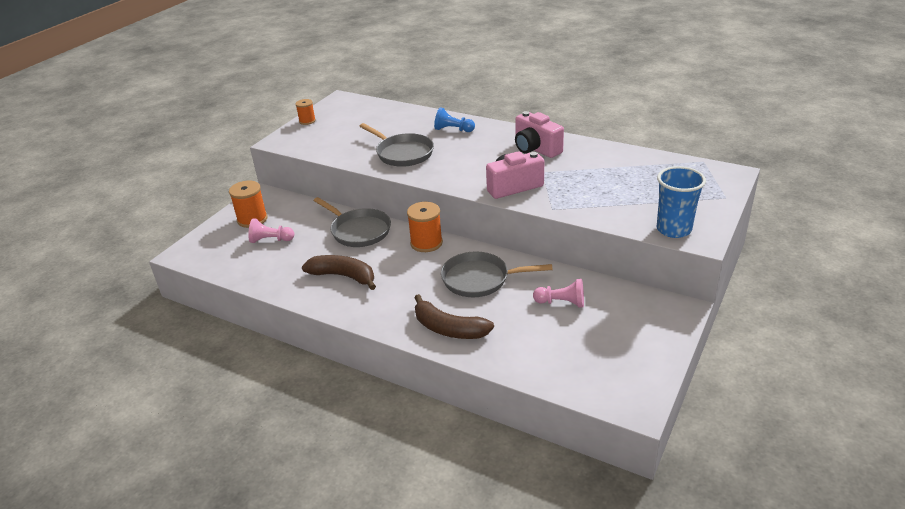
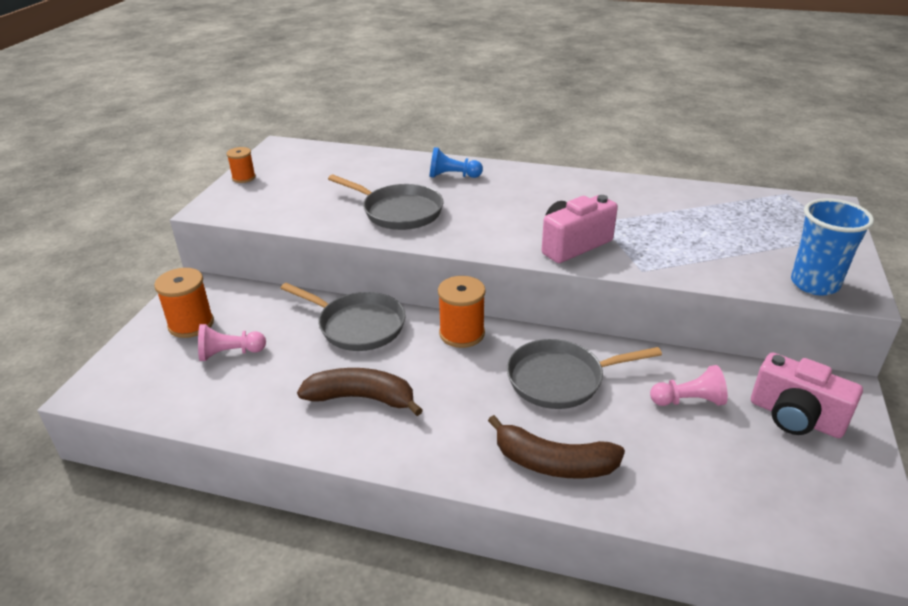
camera: 15 degrees left, 0 degrees up
pink camera [515,111,564,158] -> pink camera moved to [751,353,863,438]

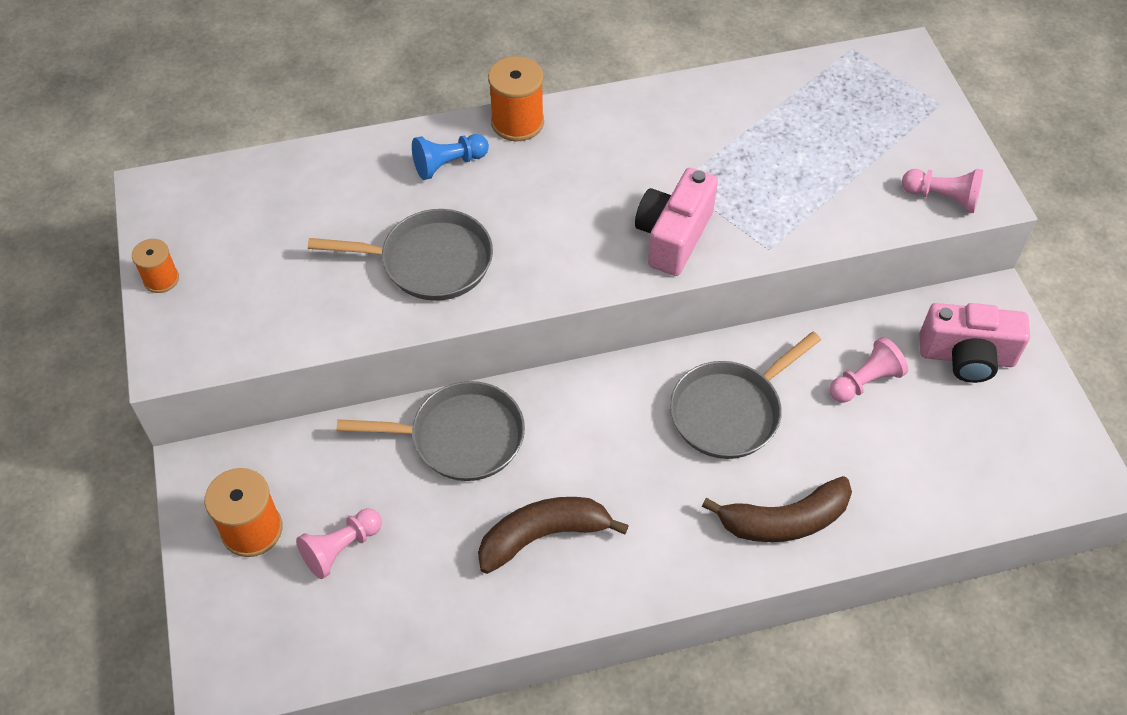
camera: 30 degrees left, 20 degrees up
orange spool [438,276,486,348] -> orange spool moved to [488,56,544,141]
blue cup [791,198,874,295] -> pink pawn [902,169,983,213]

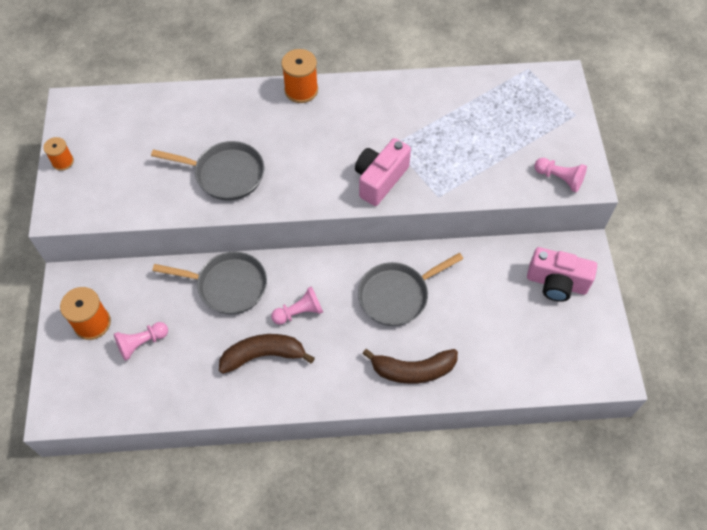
camera: 10 degrees right, 5 degrees up
blue pawn [412,134,489,180] -> none
pink pawn [830,337,908,403] -> pink pawn moved to [271,286,323,325]

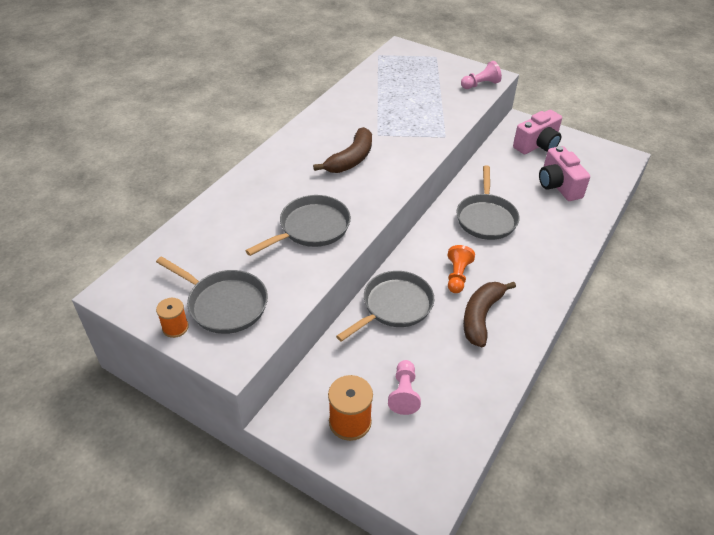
camera: 55 degrees left, 15 degrees down
pink pawn [271,286,323,325] -> orange pawn [448,245,475,293]
orange spool [281,49,318,103] -> none
pink camera [355,138,411,206] -> pink camera moved to [539,146,590,201]
brown banana [362,349,458,384] -> brown banana moved to [313,127,372,173]
none -> grey pan [156,256,268,334]

